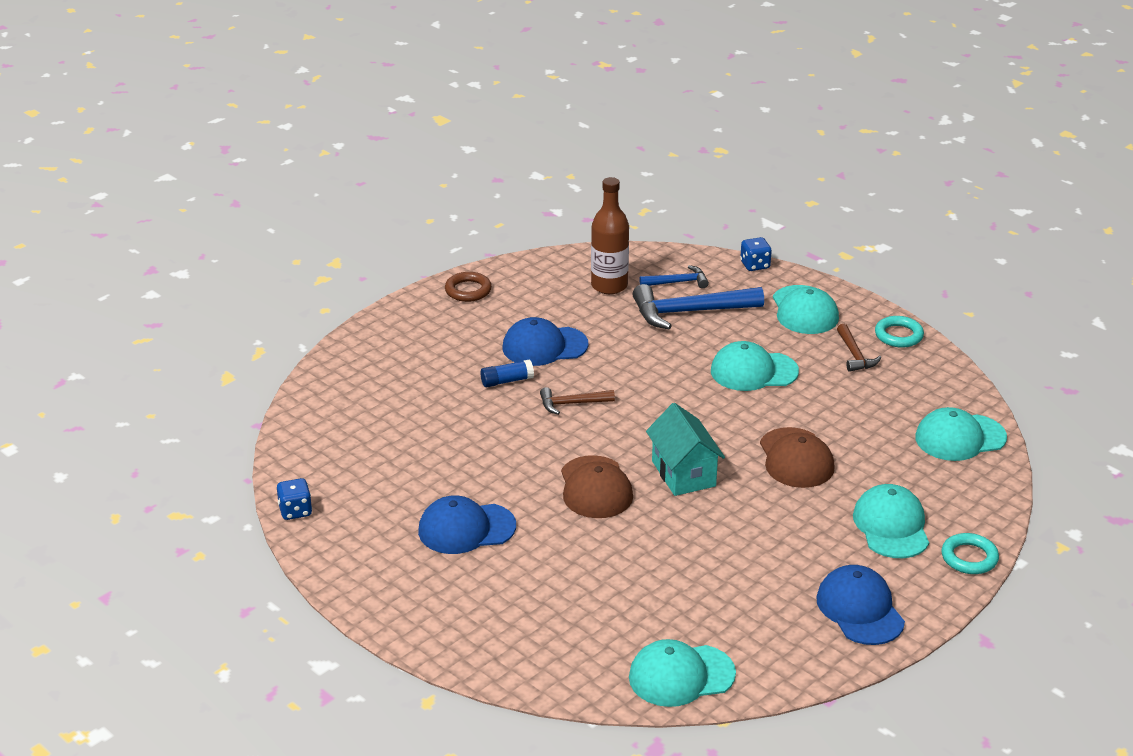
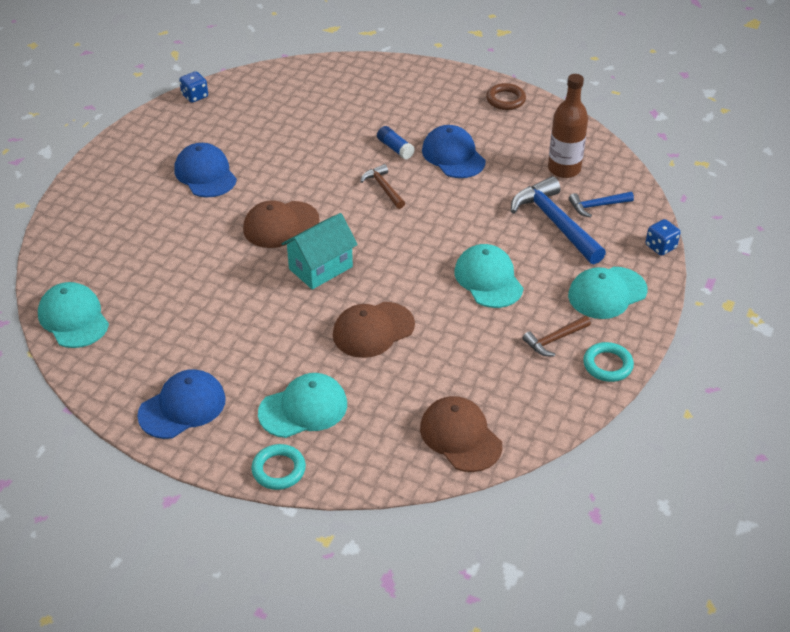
camera: 70 degrees right, 10 degrees up
blue hammer [639,265,709,288] -> blue hammer turned 105 degrees clockwise [569,192,634,217]
turquoise cap [915,407,1007,461] -> brown cap [420,396,502,472]

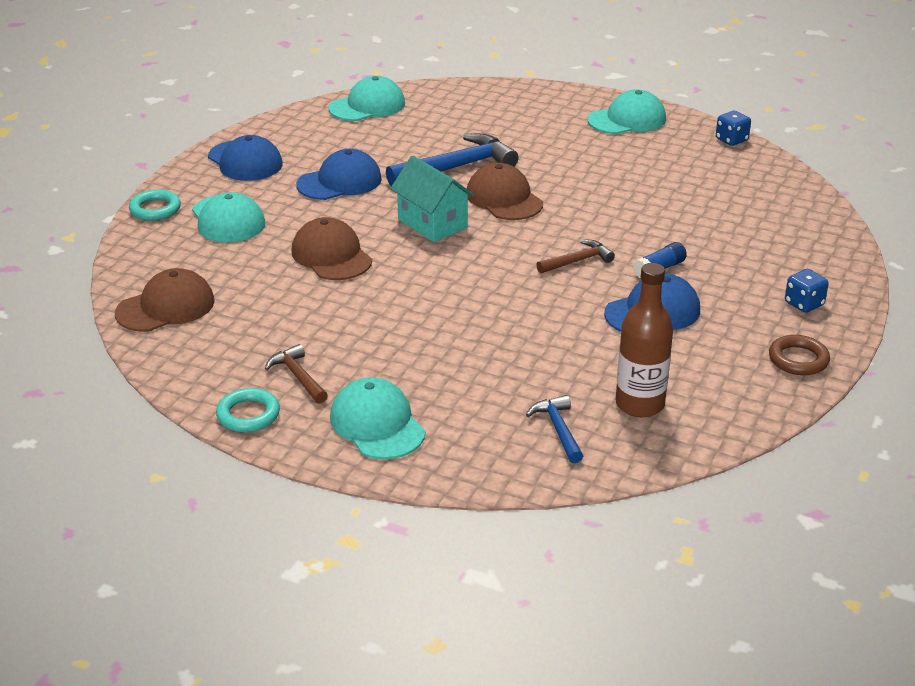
camera: 90 degrees right, 10 degrees down
blue cap [174,143,237,197] -> blue cap moved to [296,149,382,200]
turquoise cap [454,244,523,308] -> turquoise cap moved to [587,89,666,134]
blue hammer [511,176,606,264] -> blue hammer moved to [386,133,519,186]
blue dice [646,219,680,256] -> blue dice moved to [785,269,829,313]

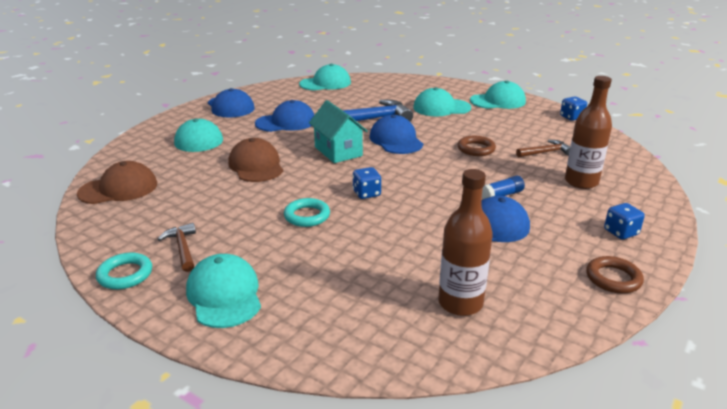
camera: 10 degrees right, 5 degrees down
turquoise ring [129,189,181,221] -> turquoise ring moved to [284,198,330,227]
brown cap [466,163,543,220] -> blue cap [370,115,423,154]
blue hammer [526,395,583,463] -> none
brown hammer [536,240,615,274] -> brown hammer moved to [516,140,570,157]
none -> blue dice [353,167,381,199]
none -> turquoise cap [413,87,471,116]
none -> brown ring [458,136,496,156]
none -> brown bottle [565,76,612,189]

